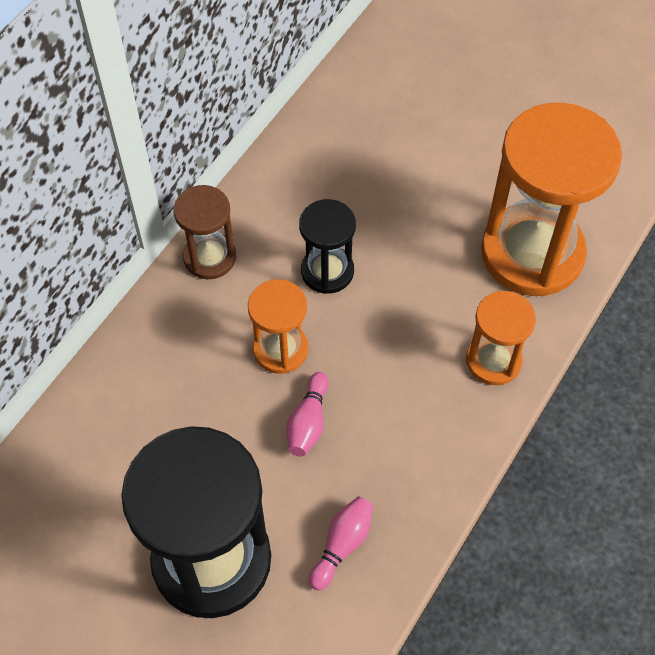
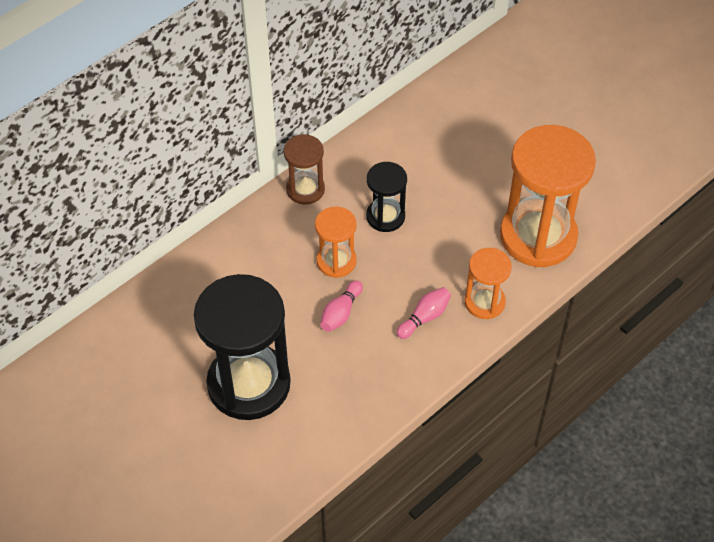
camera: 15 degrees right, 5 degrees down
pink bowling pin [309,496,373,590] -> pink bowling pin moved to [396,287,451,339]

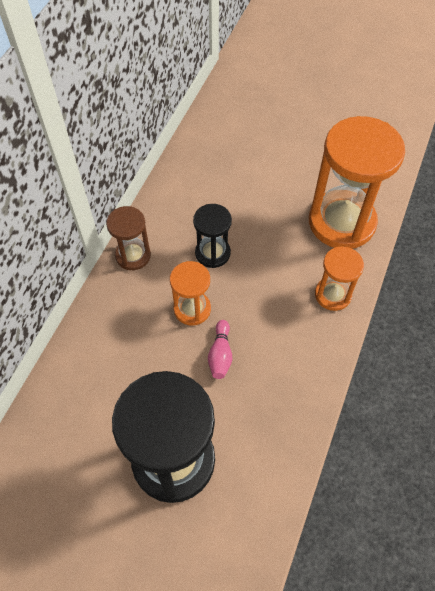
camera: 25 degrees left, 5 degrees up
pink bowling pin [396,287,451,339] -> none

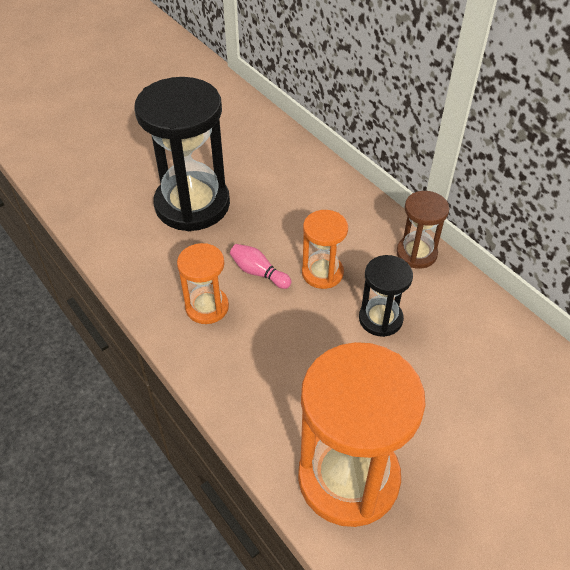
camera: 120 degrees right, 10 degrees down
orange hourglass [315,246,364,311] -> orange hourglass moved to [177,243,229,324]

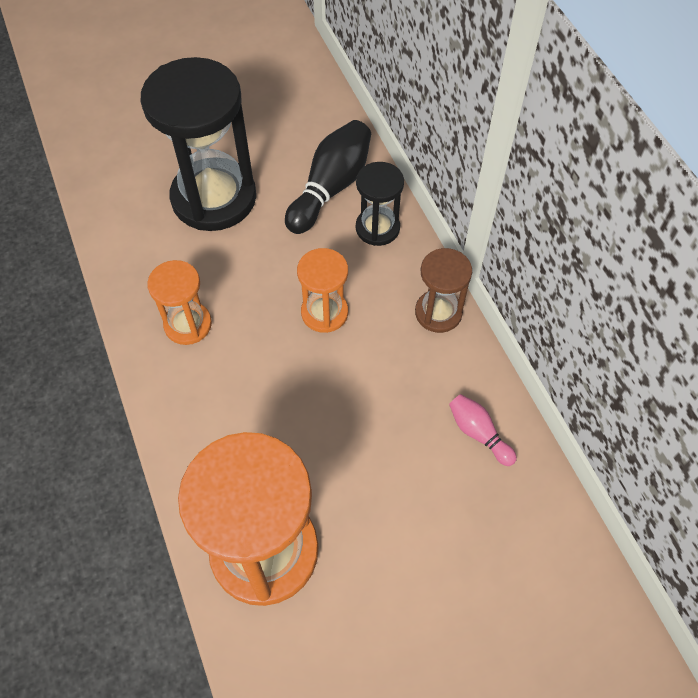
camera: 15 degrees right, 10 degrees up
pink bowling pin [230,244,291,289] -> pink bowling pin moved to [449,394,517,466]
black hourglass [359,255,413,337] -> black hourglass moved to [356,162,404,246]
none -> black bowling pin [285,120,371,234]

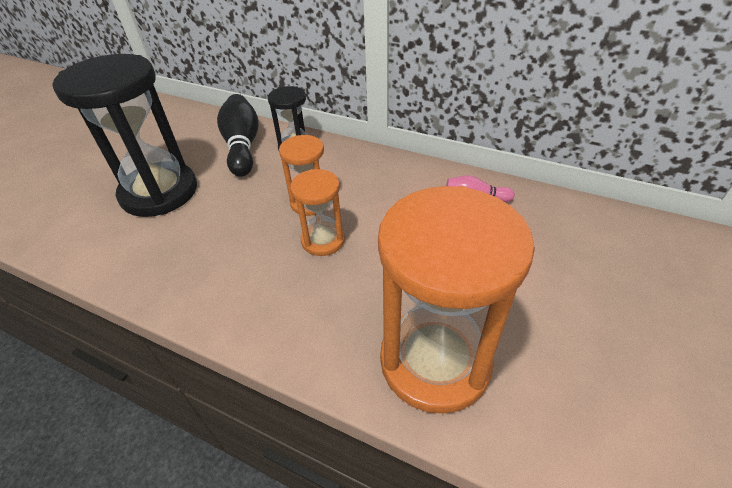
camera: 40 degrees left, 15 degrees down
orange hourglass [147,260,212,345] -> orange hourglass moved to [290,169,345,256]
brown hourglass [415,248,472,333] -> none

